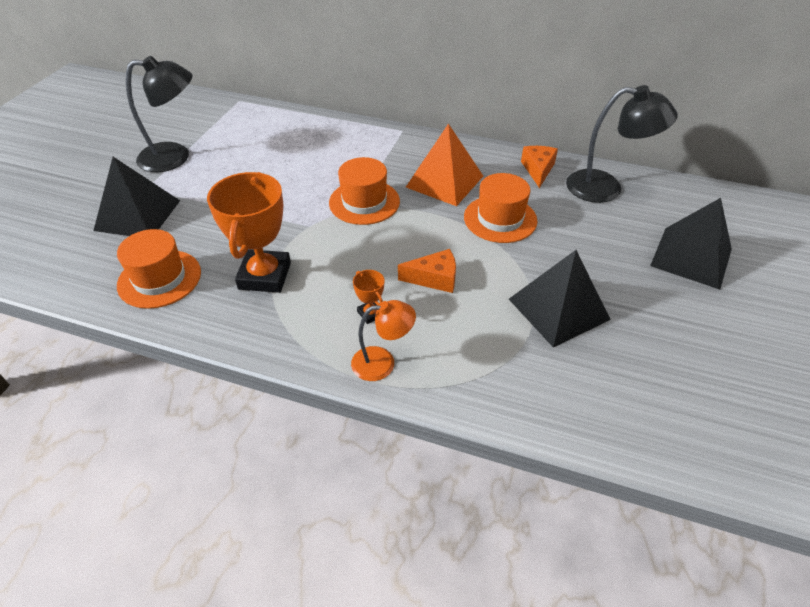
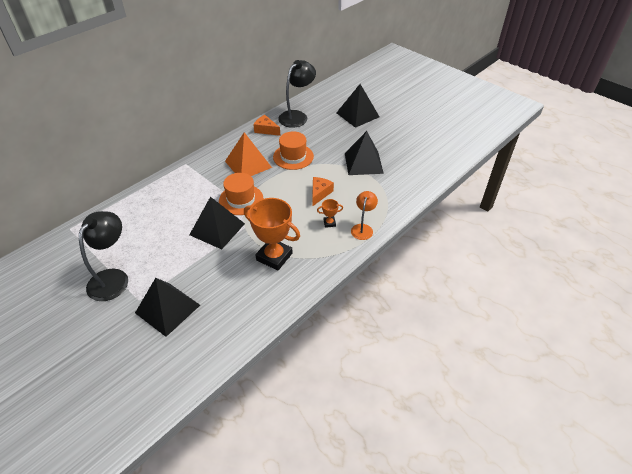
camera: 65 degrees left, 0 degrees up
orange hat [117,229,201,309] -> none
none -> black pyramid [189,197,245,249]

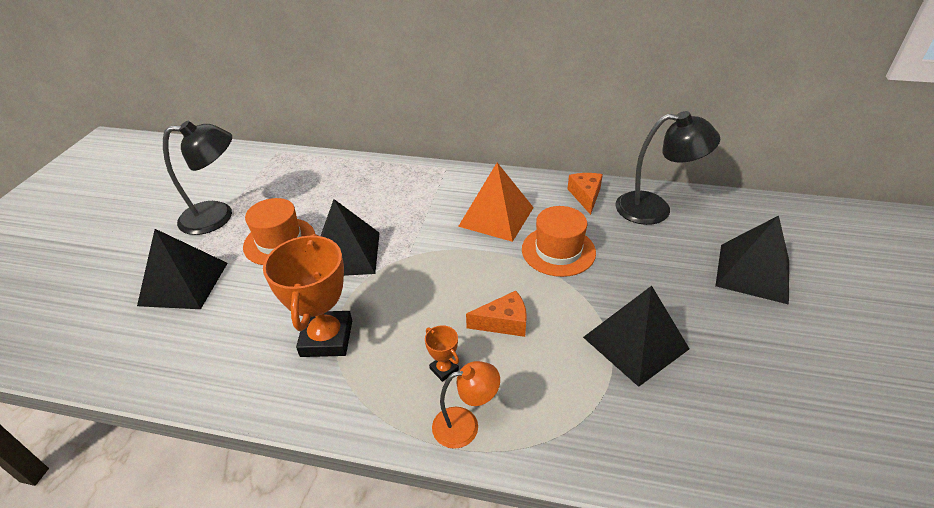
camera: 60 degrees right, 5 degrees down
orange hat [219,173,263,215] -> orange hat moved to [243,198,315,265]

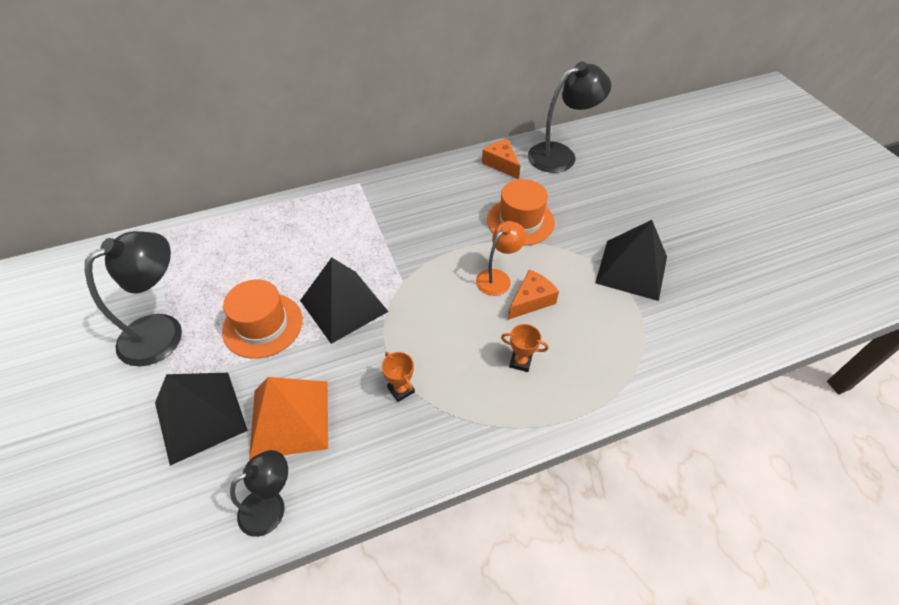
camera: 35 degrees left, 10 degrees up
orange trophy [263,234,352,357] -> orange trophy [382,352,415,402], size x0.44
orange lamp [432,361,500,449] -> orange lamp moved to [476,221,526,296]
orange pyramid [458,163,534,242] -> orange pyramid moved to [249,377,328,460]
black pyramid [715,215,789,305] -> none
none -> black lamp [230,450,288,537]

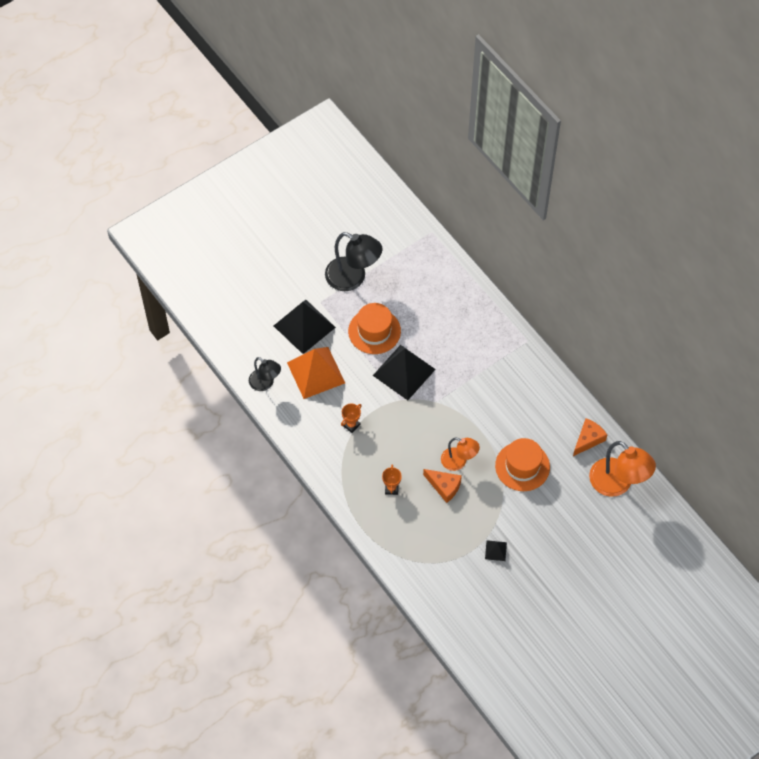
camera: 75 degrees right, 10 degrees up
black lamp [528,62,611,173] -> orange lamp [589,441,656,497]
black pyramid [595,220,667,301] -> black pyramid [485,540,507,561], size x0.43

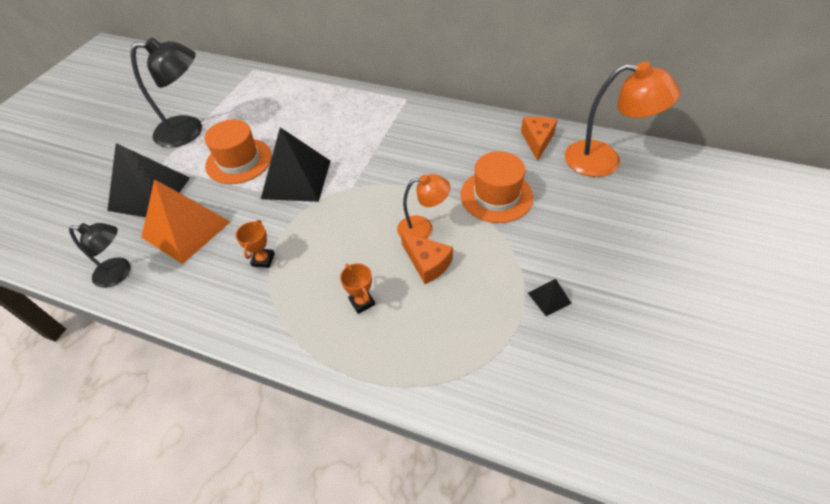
camera: 30 degrees left, 10 degrees down
orange cheese [423,469,462,503] -> orange cheese turned 45 degrees clockwise [401,232,453,284]

